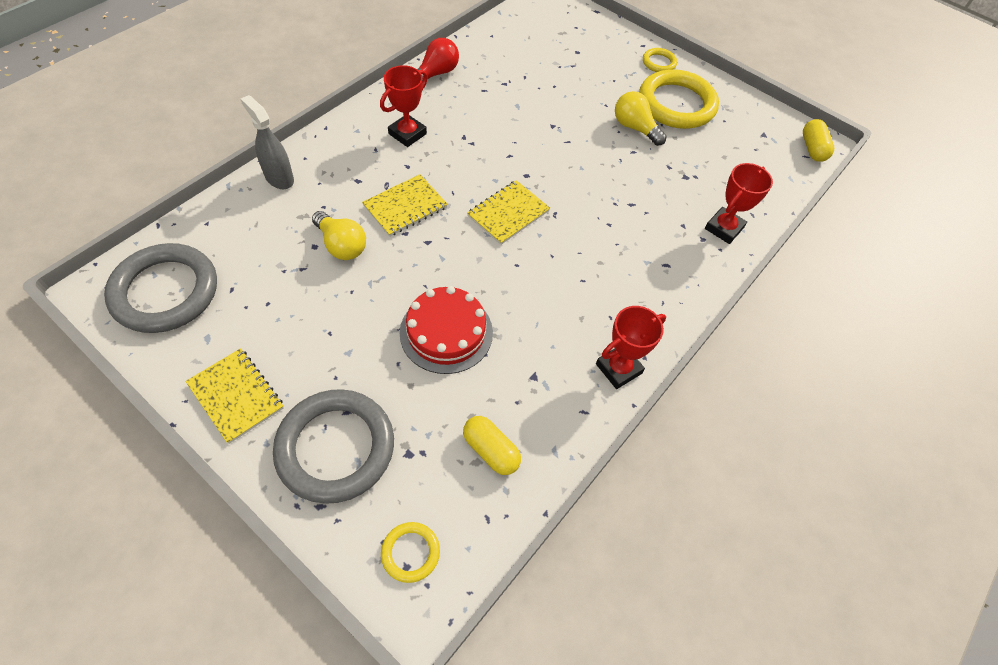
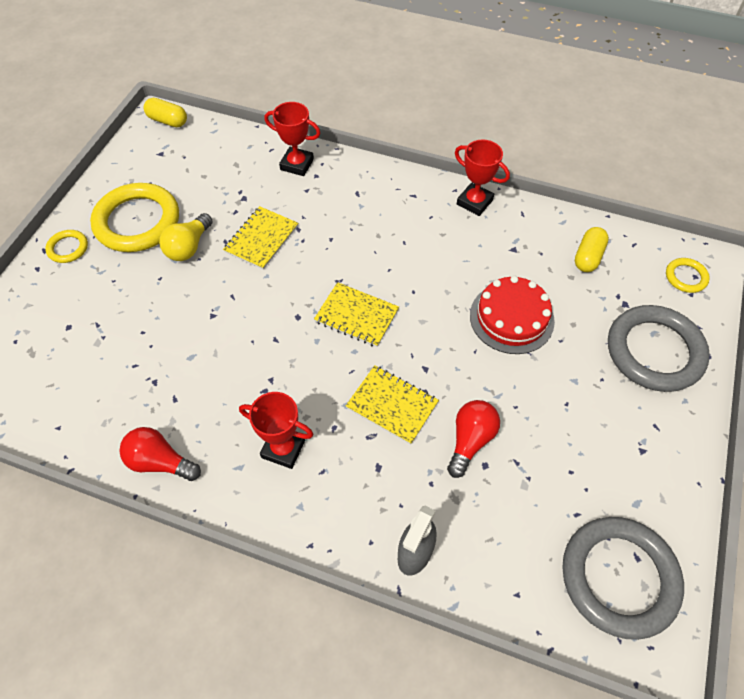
camera: 105 degrees left, 0 degrees up
yellow notebook [185,348,284,444] -> yellow notebook moved to [223,206,298,270]
yellow light bulb [312,211,366,260] -> red light bulb [447,400,500,478]
yellow capsule [803,119,834,162] -> yellow capsule turned 45 degrees clockwise [144,98,187,127]

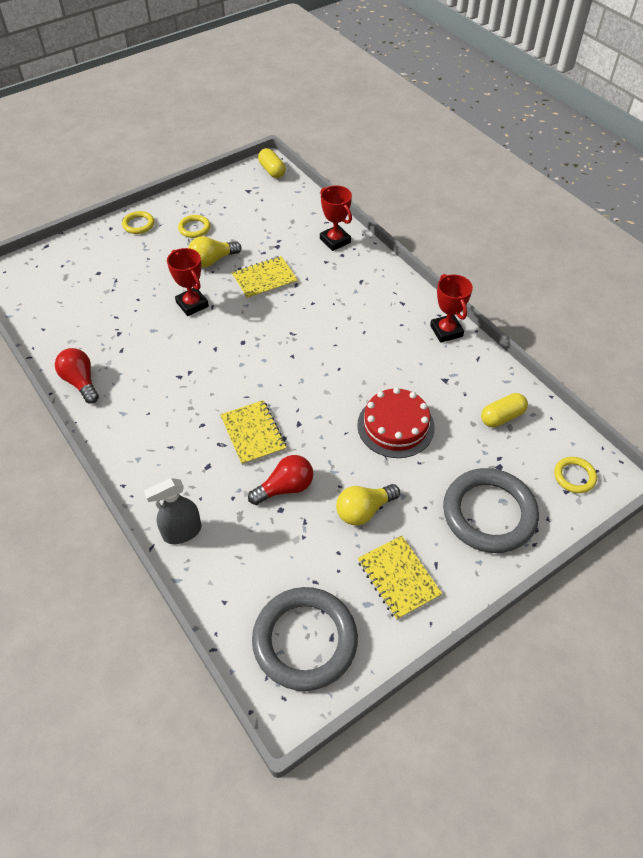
camera: 35 degrees right, 5 degrees down
yellow ring [90,183,179,252] -> yellow ring [178,215,210,238], size x0.46
red trophy [239,392,313,469] -> red trophy moved to [167,248,209,316]
yellow notebook [314,282,399,347] -> yellow notebook moved to [357,535,442,620]
none -> yellow light bulb [336,484,400,525]

